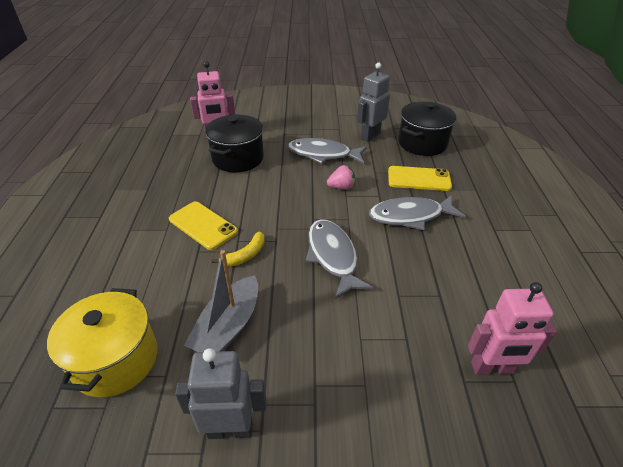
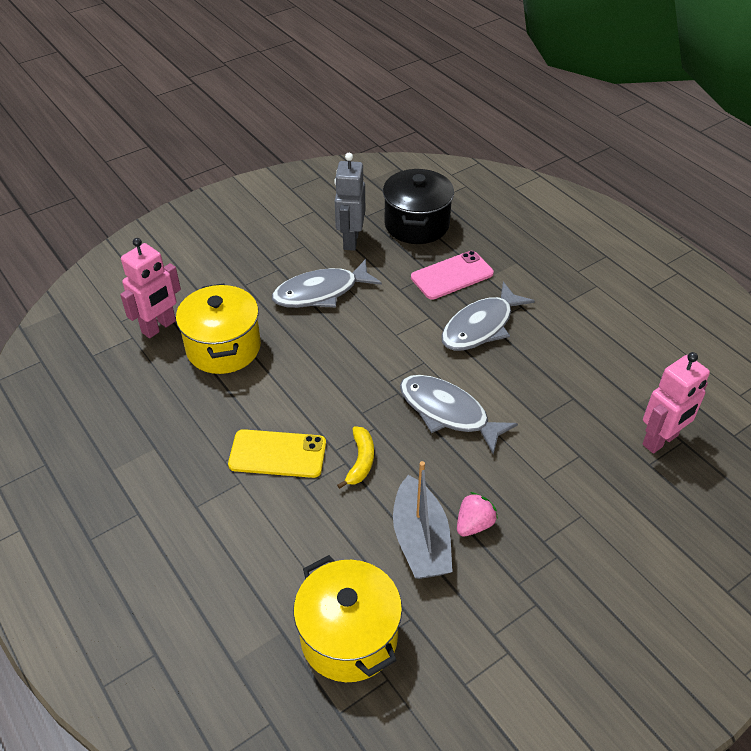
camera: 35 degrees left, 5 degrees up
grey robot [175,348,266,439] -> none
black pot [205,115,264,172] -> yellow pot [176,283,261,374]
pink strawberry [327,165,355,189] -> pink strawberry moved to [457,492,498,537]
yellow phone [388,166,452,191] -> pink phone [411,251,494,300]

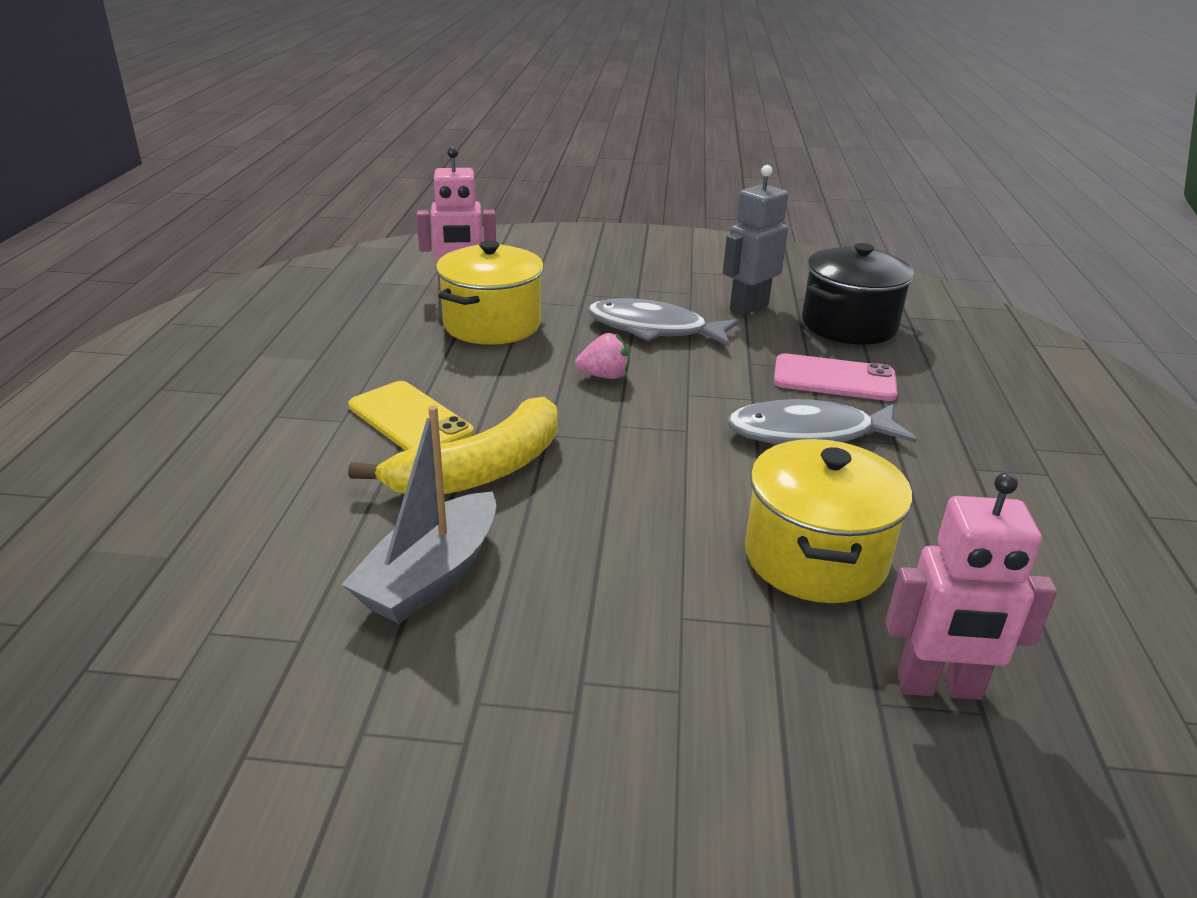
camera: 40 degrees right, 15 degrees down
yellow pot [293,555,402,682] -> yellow pot moved to [745,439,912,603]
yellow banana [337,426,374,489] -> yellow banana [348,397,558,494], size x1.97
grey fish [400,375,518,454] -> none
pink strawberry [457,492,498,537] -> pink strawberry moved to [575,333,629,379]

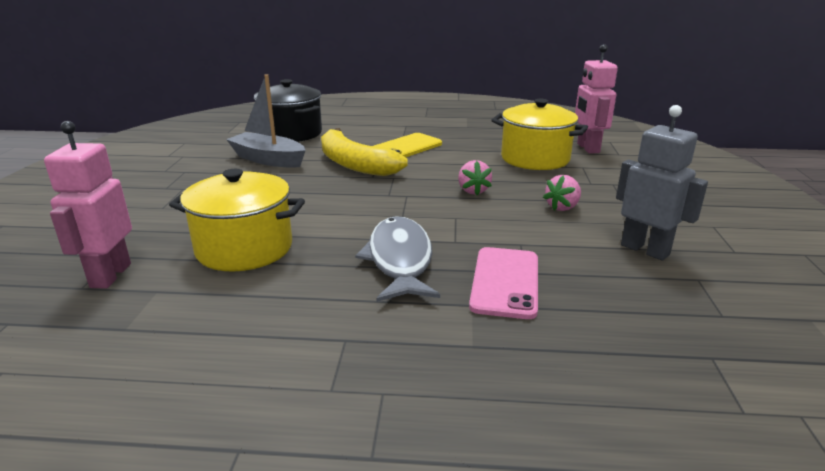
camera: 90 degrees right, 5 degrees down
grey fish [588,298,740,347] -> pink strawberry [543,175,581,211]
black pot [802,243,914,344] -> black pot moved to [254,79,322,142]

